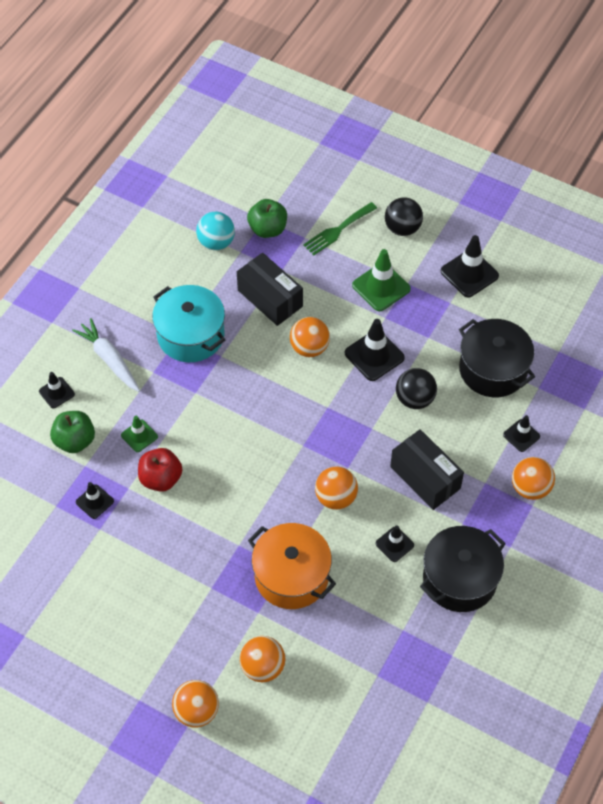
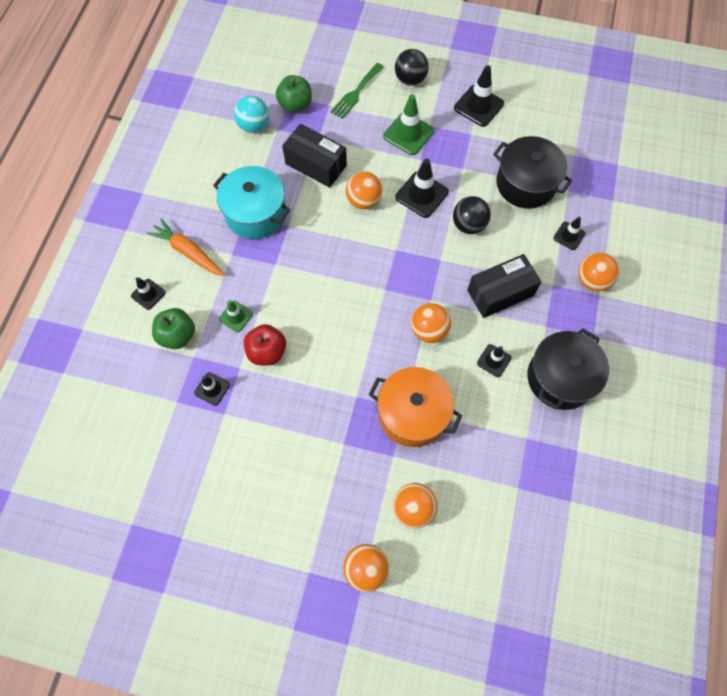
camera: 15 degrees left, 10 degrees up
white carrot [72,318,140,392] -> orange carrot [147,218,225,276]
black box [390,429,464,510] -> black box turned 60 degrees counterclockwise [467,254,541,318]

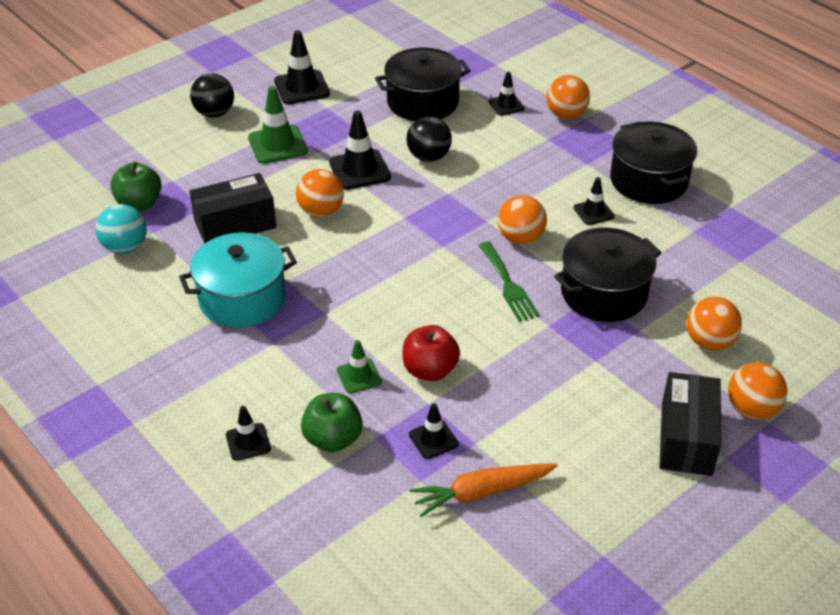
camera: 55 degrees left, 25 degrees down
orange carrot [147,218,225,276] -> orange carrot moved to [410,464,558,517]
green fork [330,63,384,119] -> green fork moved to [478,242,540,322]
orange pot [369,367,462,447] -> black pot [554,228,662,322]
black box [467,254,541,318] -> black box moved to [659,372,721,476]

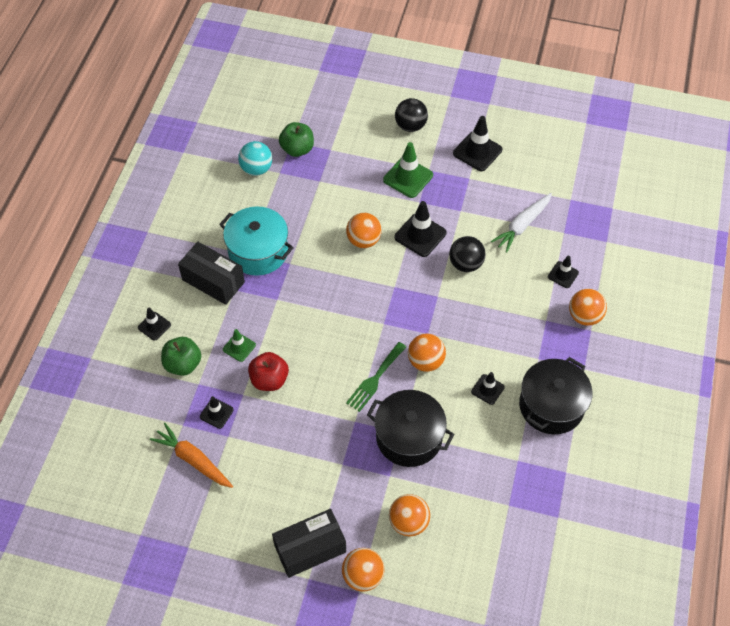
camera: 55 degrees right, 15 degrees up
black box [189,173,276,244] -> black box moved to [178,242,245,305]
black pot [375,47,471,121] -> white carrot [491,193,552,253]

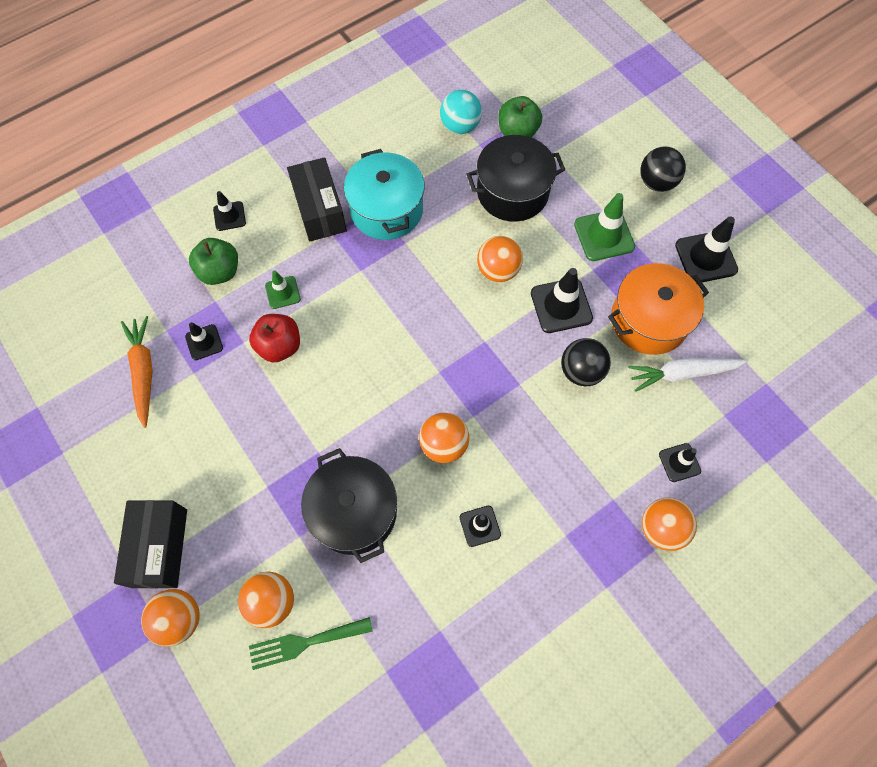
camera: 40 degrees right, 10 degrees up
black box [272,509,346,578] -> black box turned 75 degrees clockwise [114,500,187,589]
green fork [346,342,406,412] -> green fork moved to [249,617,373,670]
black pot [519,357,592,434] -> black pot moved to [467,135,565,222]
none -> orange pot [608,263,709,355]

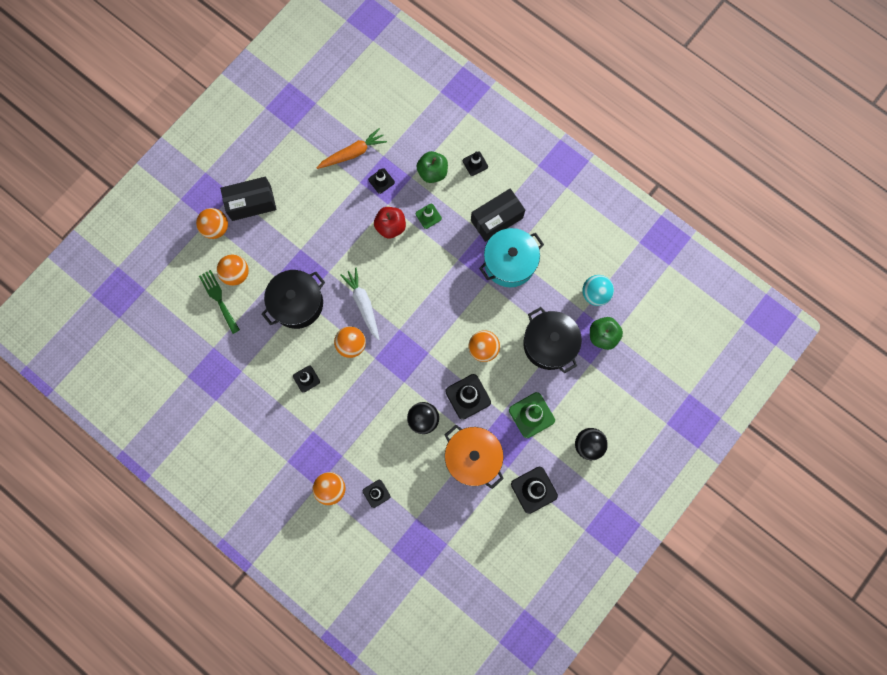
camera: 75 degrees right, 10 degrees up
white carrot [628,358,748,392] -> white carrot moved to [340,267,380,340]

